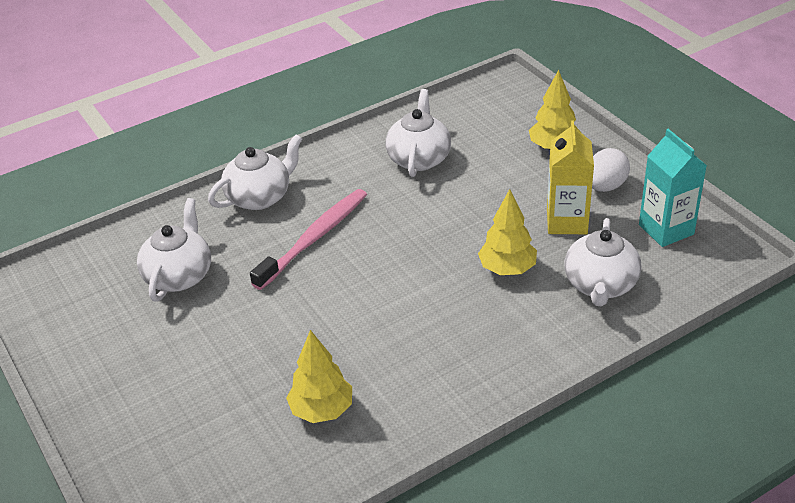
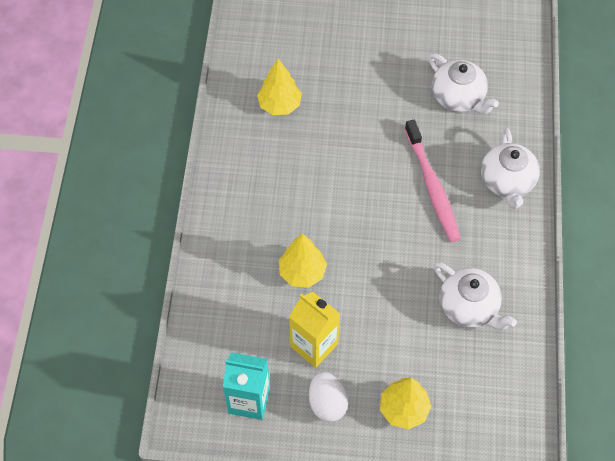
camera: 125 degrees right, 20 degrees up
white teapot [564,218,642,307] -> none

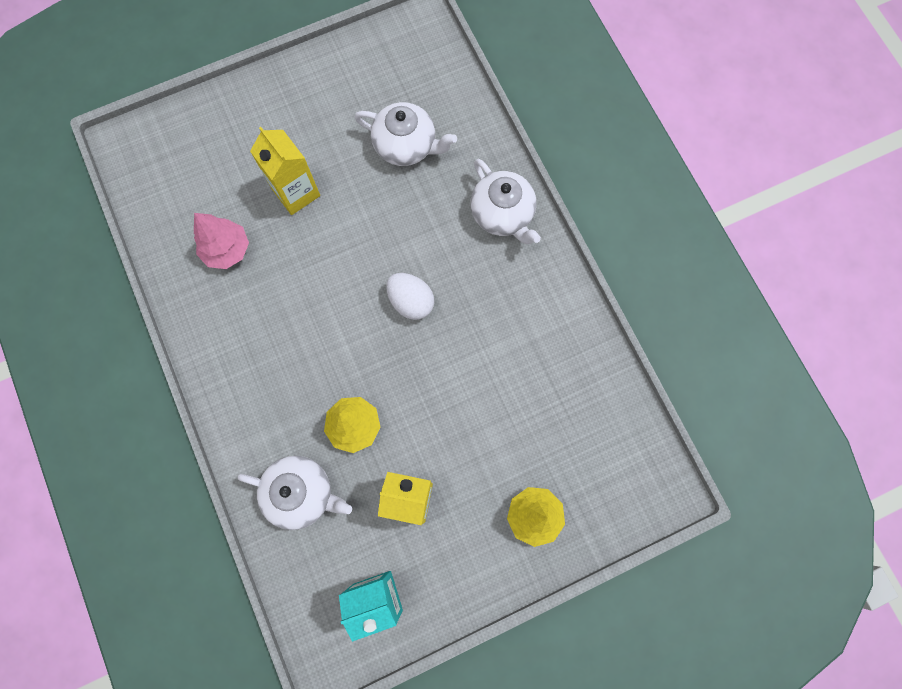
camera: 30 degrees left, 15 degrees up
yellow tree [257,59,302,115] -> pink tree [194,213,249,269]
white egg [309,372,348,422] -> white egg moved to [386,273,434,320]
pink toothbrush [405,120,461,242] -> none
white teapot [434,262,517,330] -> white teapot moved to [238,456,352,530]
none -> yellow carton [250,127,320,215]

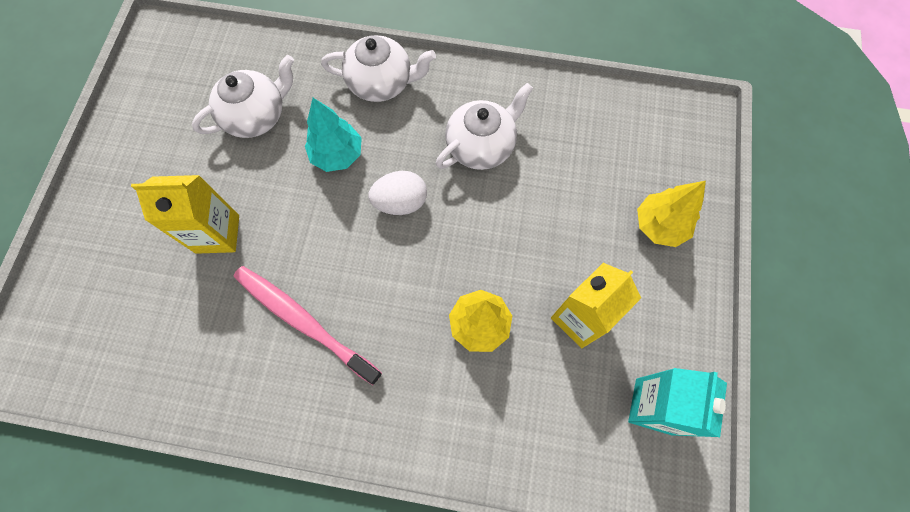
camera: 55 degrees left, 5 degrees down
pink tree [194,213,249,269] -> none
white teapot [238,456,352,530] -> white teapot moved to [436,83,533,170]
none -> pink toothbrush [234,266,382,385]
none -> turquoise tree [305,98,362,172]

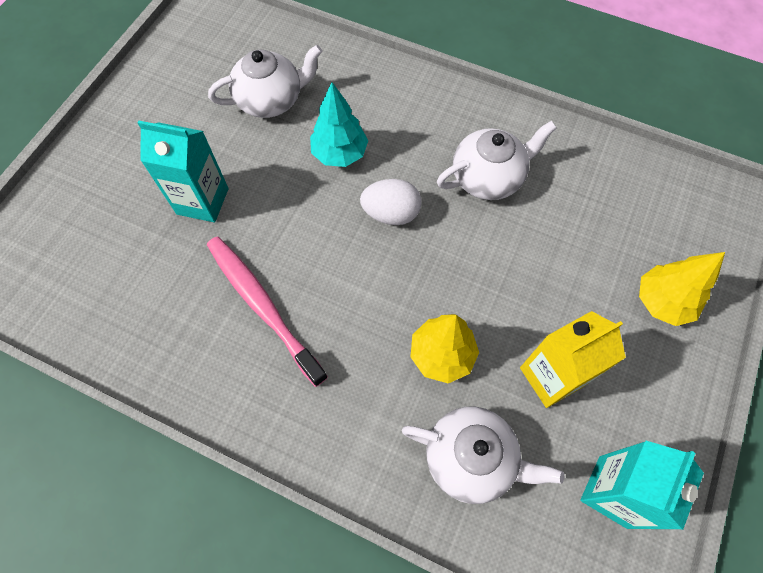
camera: 15 degrees right, 5 degrees down
yellow carton [131,175,239,254] -> turquoise carton [137,120,229,222]
white teapot [321,35,436,102] -> white teapot moved to [402,407,564,504]

